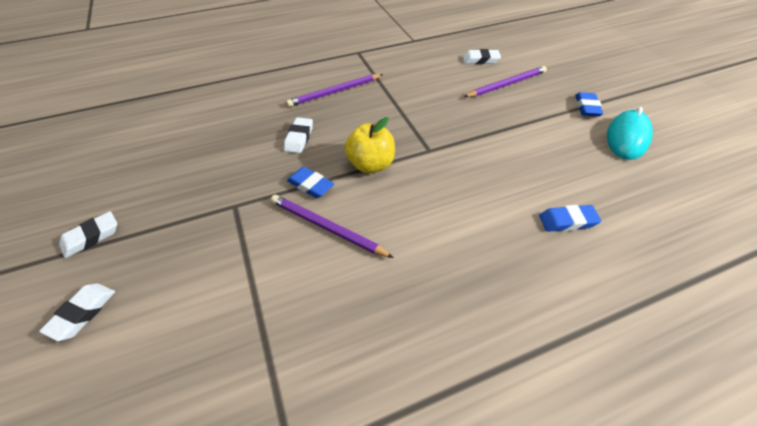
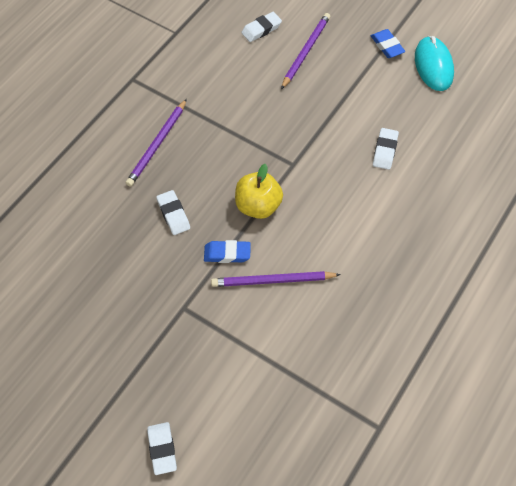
camera: 35 degrees left, 10 degrees up
white eraser [59,211,117,258] -> white eraser moved to [373,128,399,170]
blue eraser [539,205,601,232] -> none

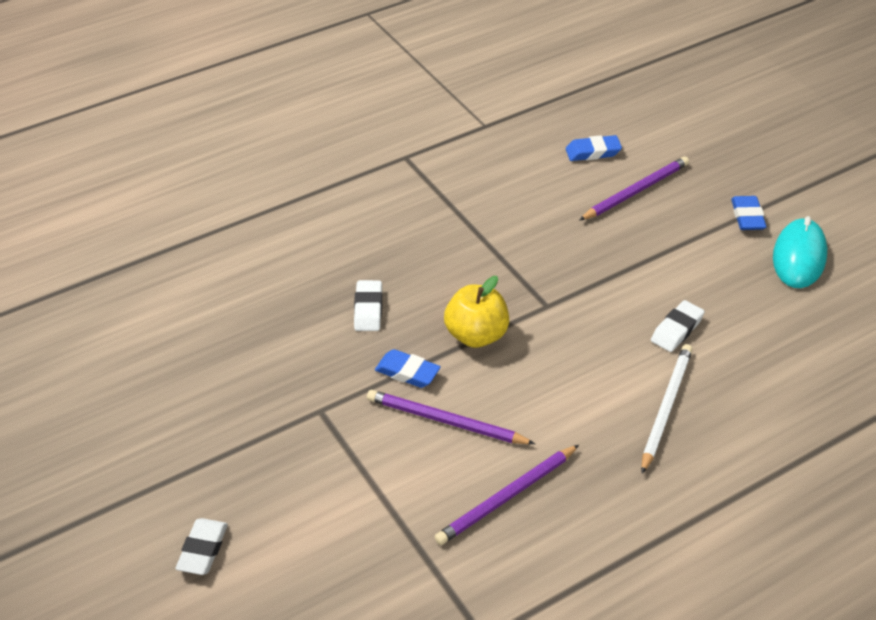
camera: 25 degrees right, 15 degrees down
purple pencil [126,99,187,187] -> purple pencil moved to [435,445,579,545]
white eraser [241,12,282,42] -> blue eraser [566,135,622,161]
none -> white pencil [641,344,693,474]

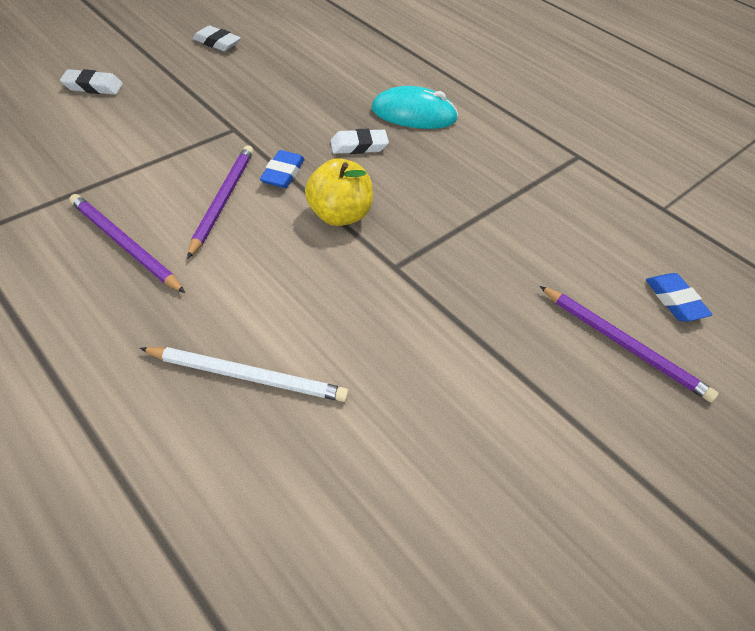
camera: 75 degrees right, 5 degrees up
white eraser [651,300,705,352] -> white eraser moved to [193,26,241,51]
blue eraser [731,196,767,230] -> none
turquoise mouse [773,216,827,288] -> turquoise mouse moved to [371,86,459,129]

